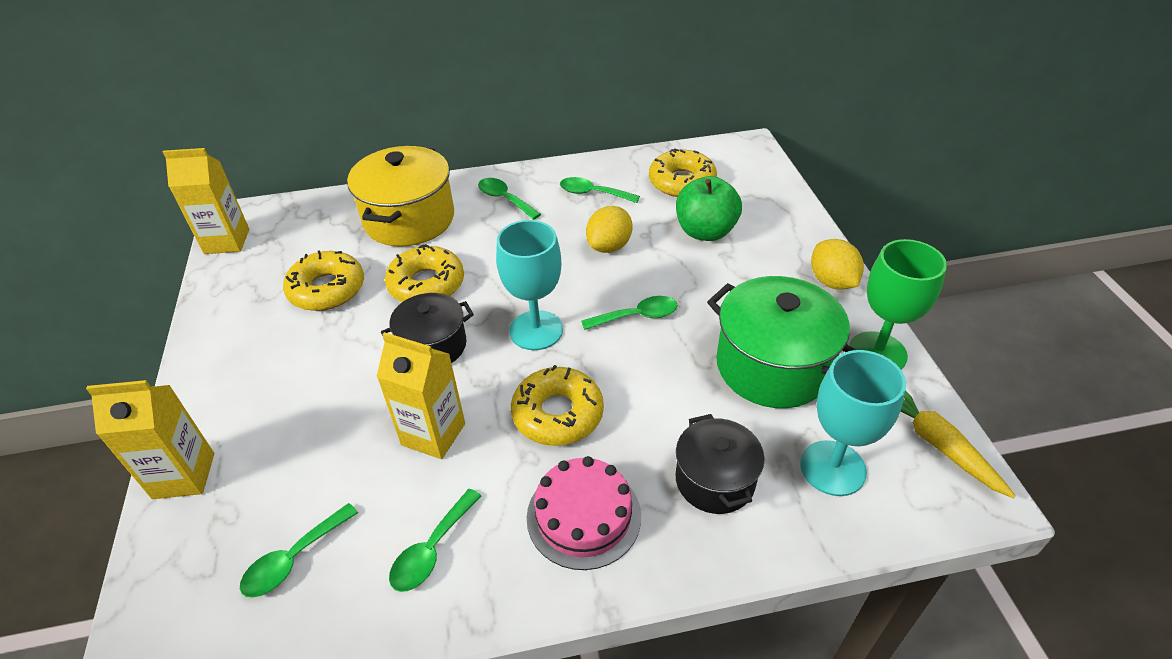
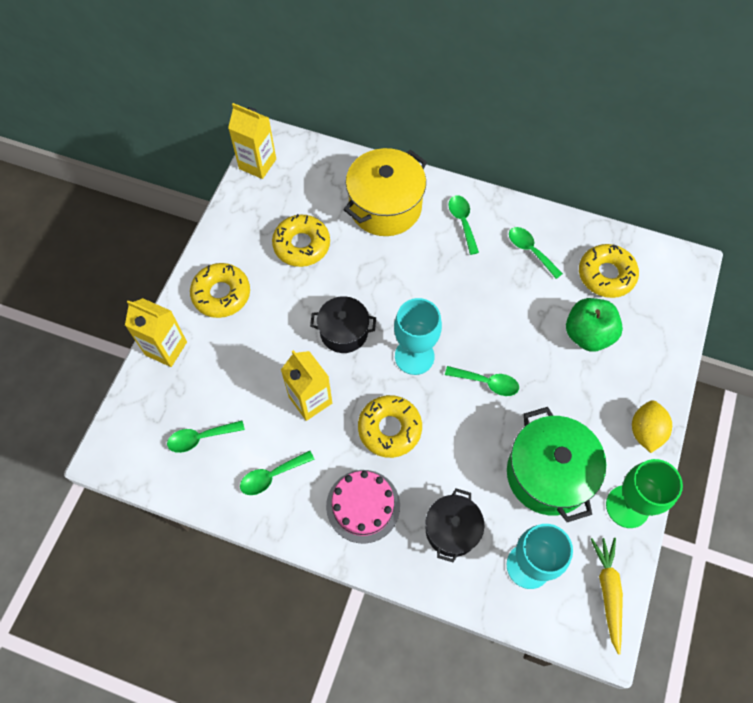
camera: 30 degrees right, 20 degrees up
yellow donut [385,244,464,302] -> yellow donut moved to [190,263,250,318]
yellow lemon [586,206,633,253] -> none

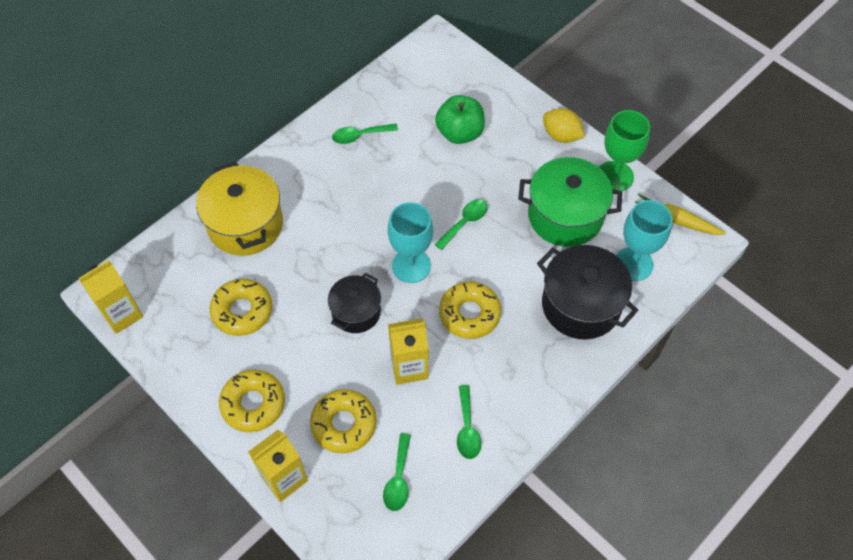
camera: 65 degrees left, 5 degrees down
pink cake [326,470,400,543] -> none
black pot [426,488,484,563] -> black pot [537,245,638,339], size x1.62
green spoon [448,195,479,255] -> none
yellow donut [579,244,639,298] -> yellow donut moved to [310,389,377,453]

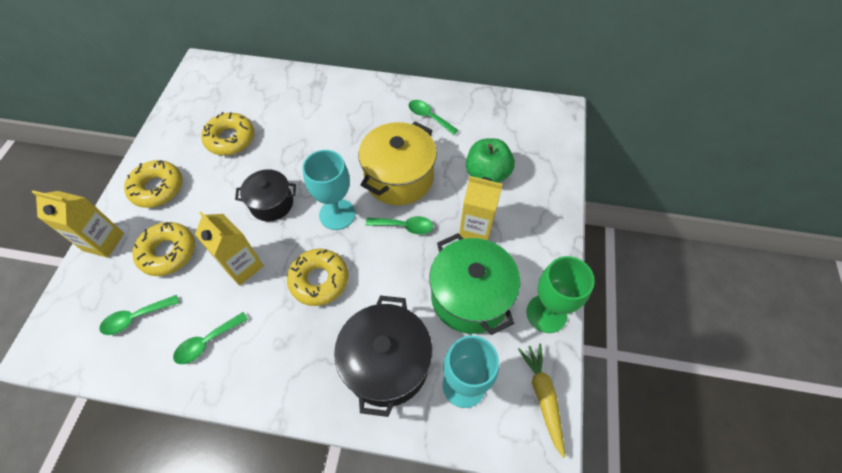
camera: 55 degrees right, 0 degrees up
yellow carton [79,260,143,334] -> yellow carton moved to [459,176,503,240]
yellow pot [196,161,283,256] -> yellow pot moved to [358,122,437,205]
yellow lemon [543,108,585,143] -> none

